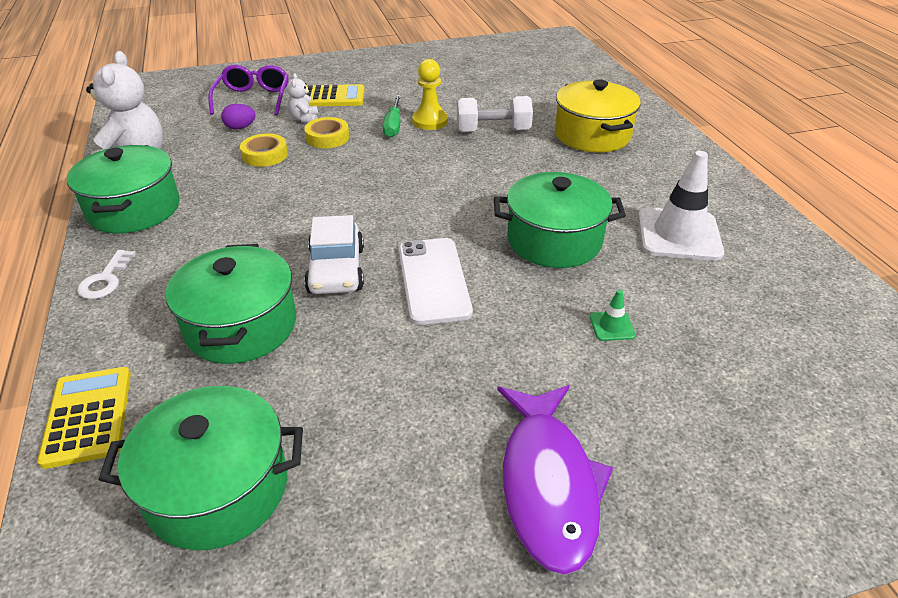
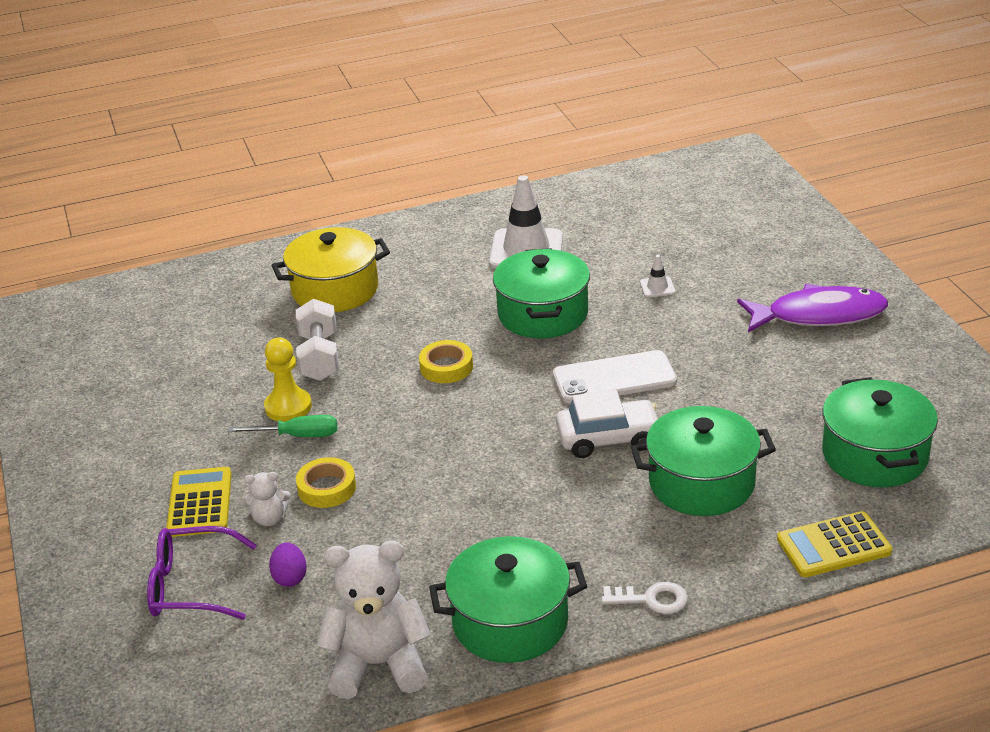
camera: 90 degrees left, 5 degrees down
yellow tape [240,133,288,167] -> yellow tape moved to [419,340,473,383]
green traffic cone [590,290,636,341] -> white traffic cone [640,255,676,298]

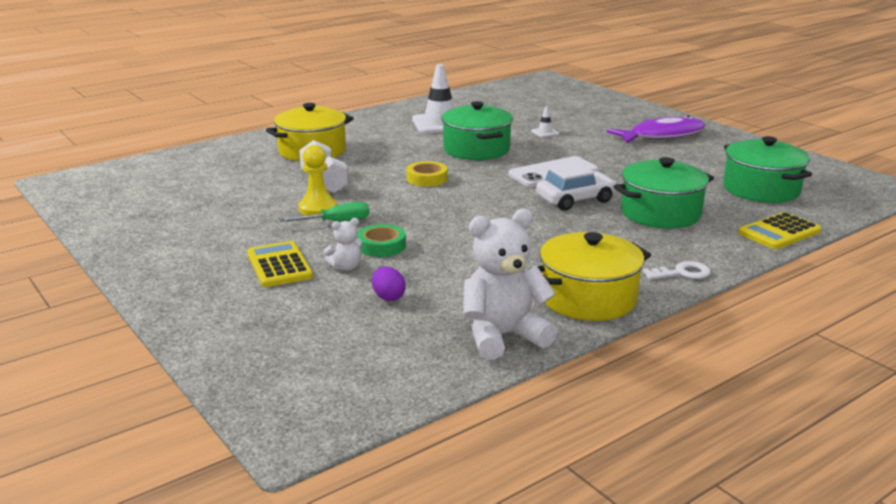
camera: 20 degrees left, 10 degrees down
purple glasses [147,526,257,620] -> none
yellow tape [296,457,356,508] -> green tape [357,224,406,257]
green pot [429,536,587,663] -> yellow pot [531,232,651,321]

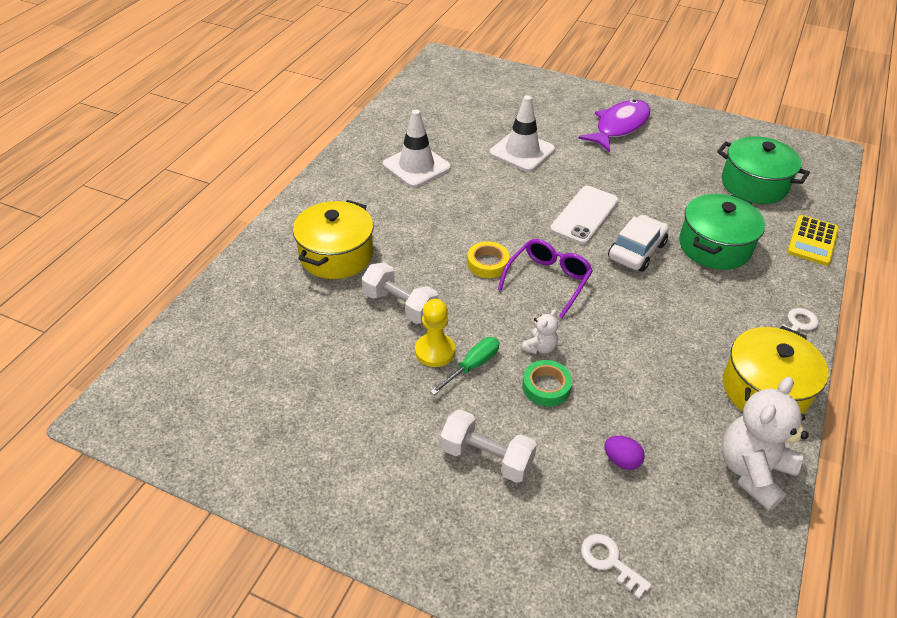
camera: 30 degrees left, 20 degrees up
yellow calculator [247,241,313,287] -> white dumbbell [440,409,537,483]
white teddy bear [324,218,363,271] -> white teddy bear moved to [521,309,558,354]
green pot [441,101,513,160] -> none
white traffic cone [531,107,559,137] -> white traffic cone [489,96,555,172], size x2.31
none -> purple glasses [498,239,593,318]
none -> white key [581,534,652,599]

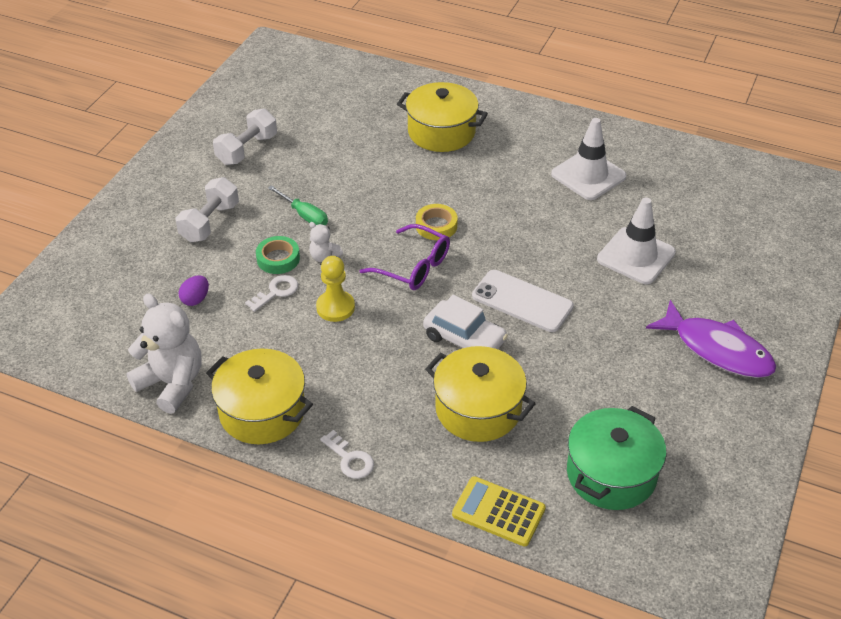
camera: 90 degrees right, 0 degrees up
white dumbbell [361,262,438,324] -> white dumbbell moved to [213,108,277,165]
yellow pawn [415,299,455,367] -> yellow pawn moved to [316,256,355,322]
white key [581,534,652,599] -> white key moved to [245,275,298,312]
green pot [679,194,765,270] -> yellow pot [425,346,536,442]

